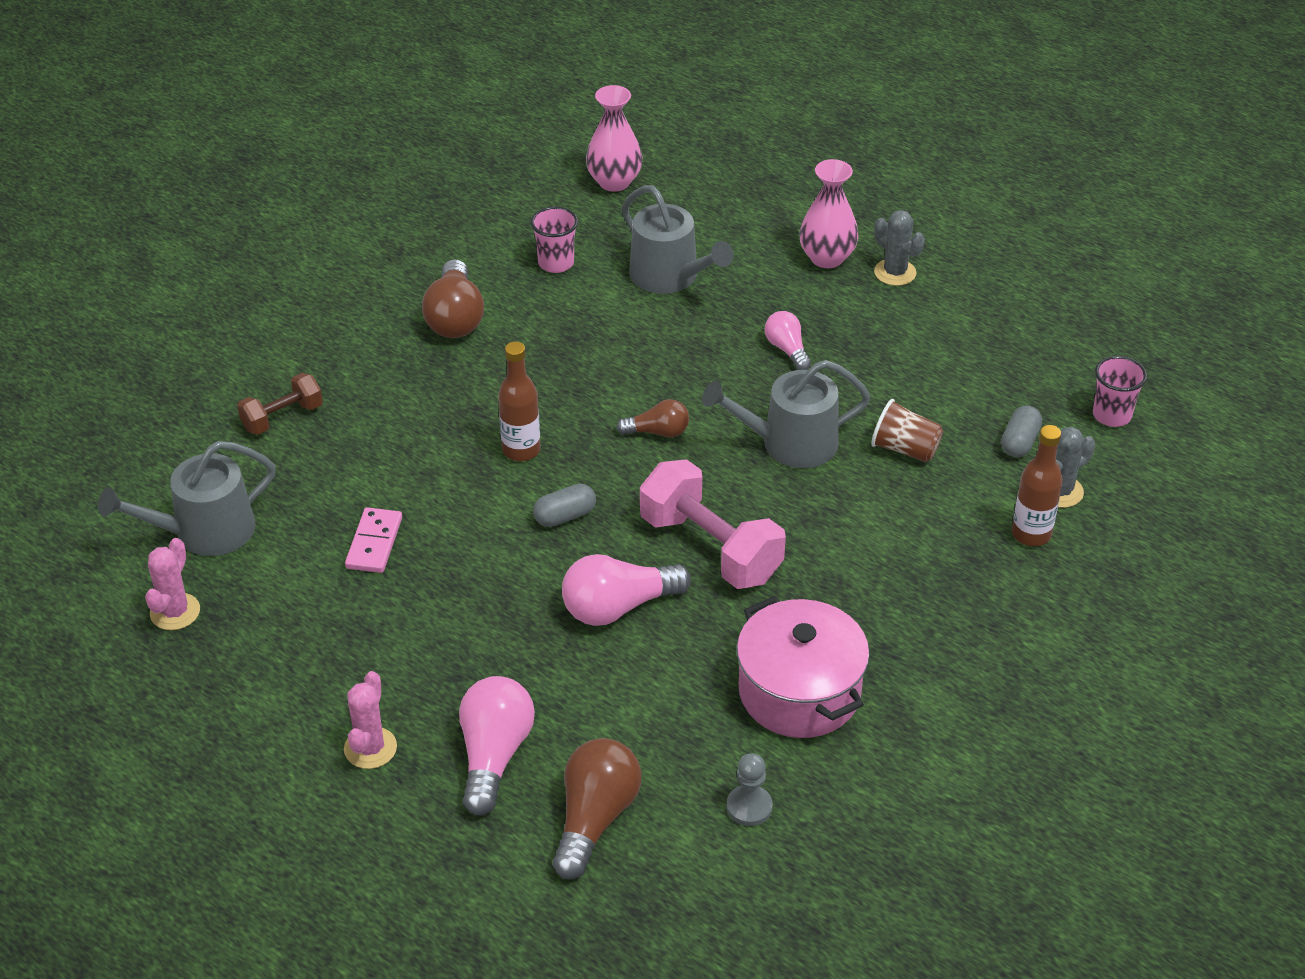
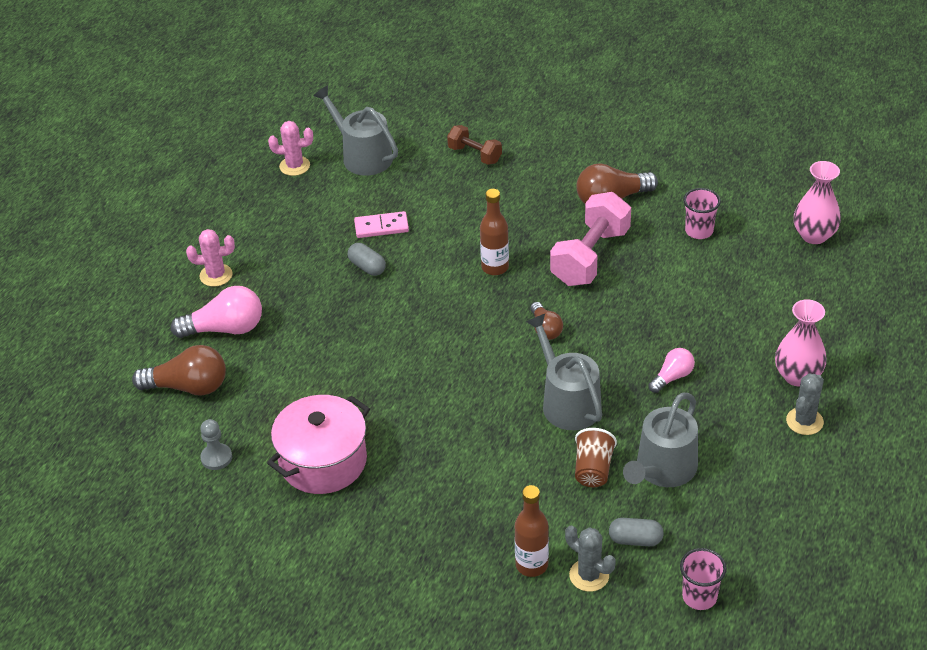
camera: 75 degrees right, 0 degrees up
grey capsule [533,484,596,527] -> grey capsule moved to [348,243,386,276]
pink light bulb [562,554,691,626] -> none
grey watering can [622,185,733,294] -> grey watering can moved to [623,393,698,487]
pink dumbbell [640,459,786,589] -> pink dumbbell moved to [550,192,631,286]

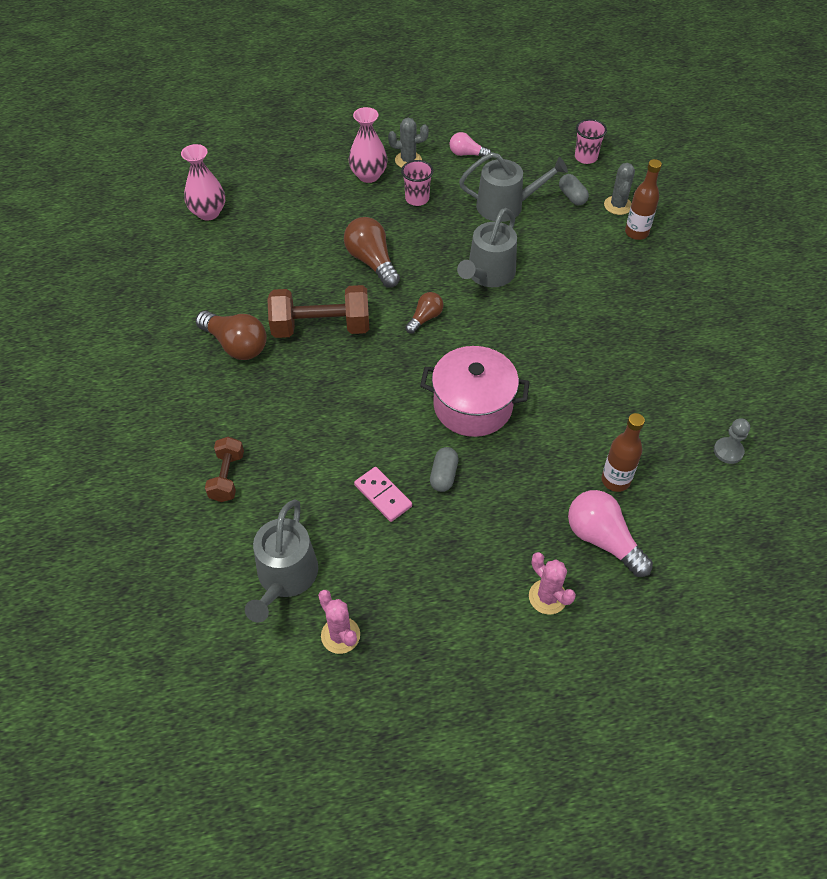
camera: 125 degrees left, 10 degrees up
brown light bulb [132,345,226,396] -> brown light bulb moved to [344,217,400,287]
pink pot [267,395,370,494] -> pink pot moved to [420,346,530,437]
brown bottle [480,189,509,275] -> brown bottle moved to [601,413,645,492]
pink dumbbell [550,192,631,286] -> brown dumbbell [267,285,369,338]
brown cup [575,428,617,487] -> none
pink light bulb [649,348,695,393] -> pink light bulb moved to [450,132,491,157]
pink cup [683,188,721,239] -> pink cup moved to [401,160,433,206]

